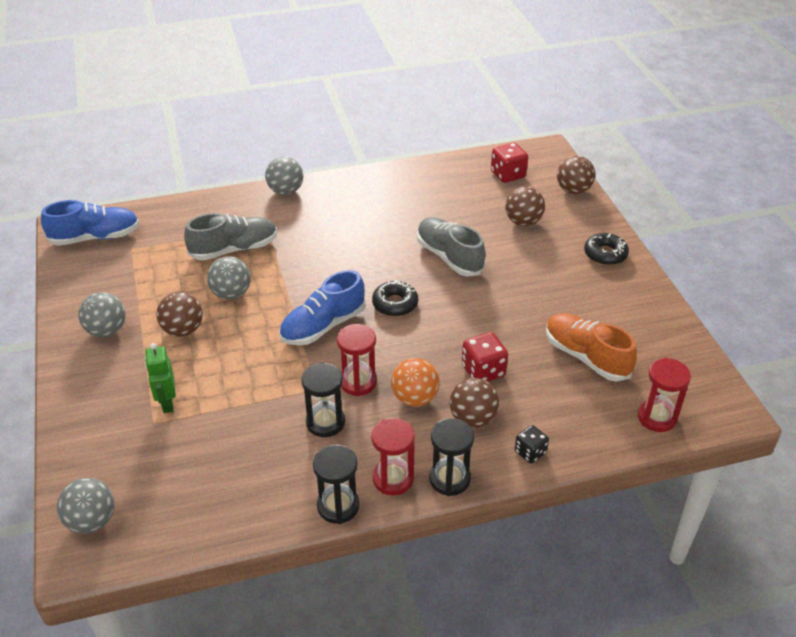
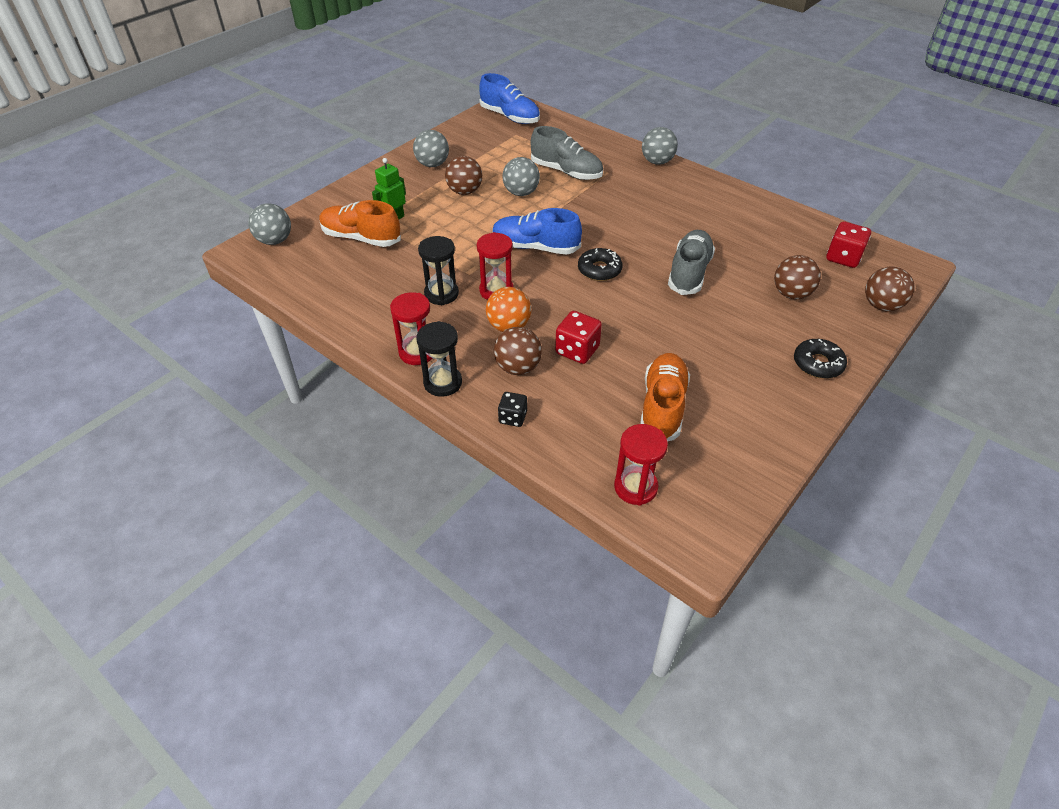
camera: 55 degrees right, 5 degrees up
black hourglass [313,445,360,524] -> none
none -> orange shoe [319,200,401,247]

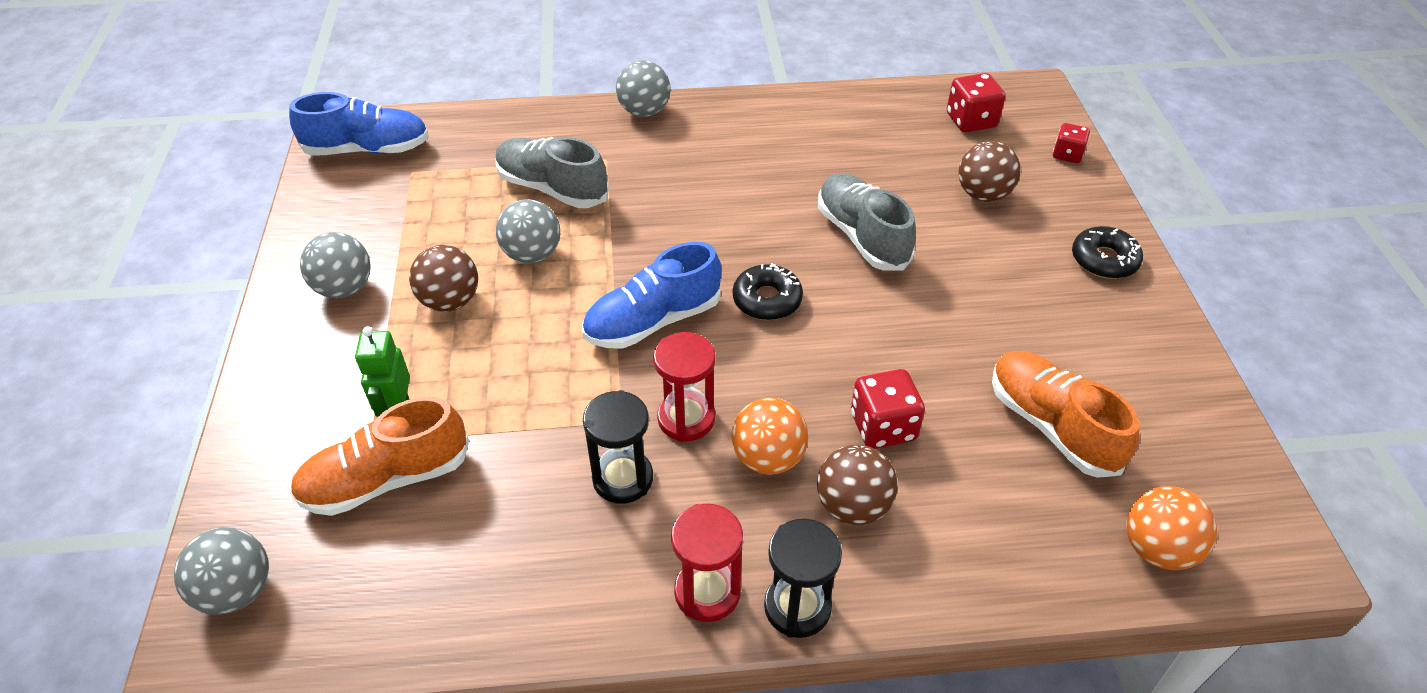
camera: 45 degrees left, 0 degrees up
black dice [498,392,527,427] -> none
grey shoe [531,126,603,180] -> grey shoe turned 135 degrees counterclockwise [496,137,609,208]
red hourglass [614,424,668,506] -> orange ball [1126,486,1217,570]
brown ball [865,267,915,311] -> red dice [1053,123,1090,163]

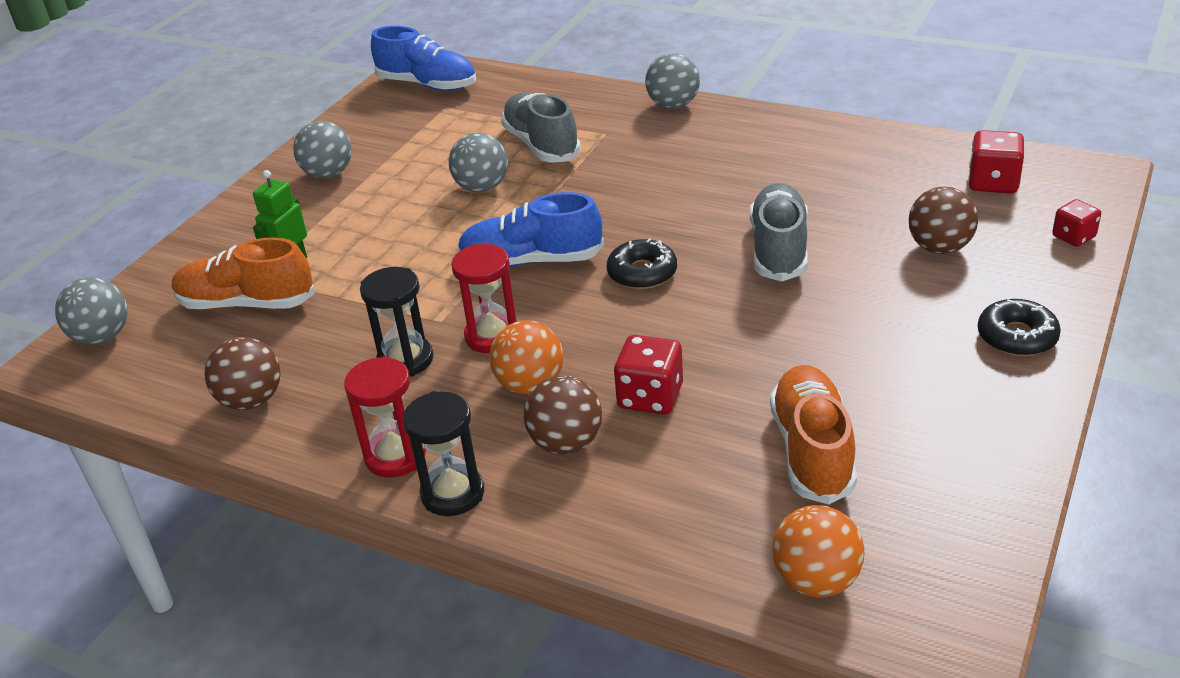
camera: 35 degrees right, 10 degrees down
brown ball [409,245,478,312] -> brown ball moved to [205,337,281,410]

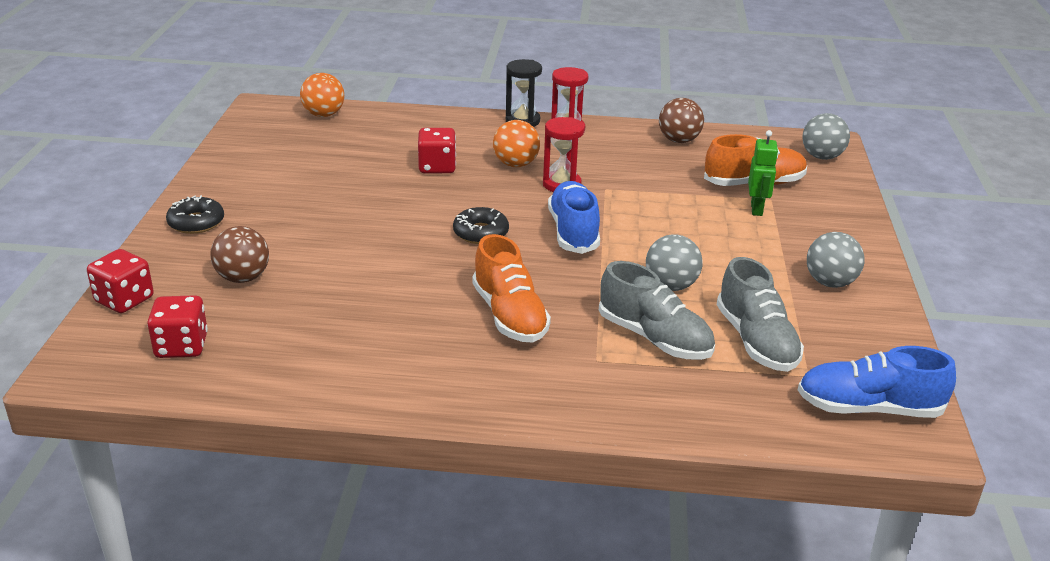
camera: 155 degrees right, 5 degrees down
black hourglass [360,267,434,377] -> none
blue shoe [458,192,604,267] -> blue shoe turned 75 degrees counterclockwise [548,181,600,254]
brown ball [524,376,602,455] -> none
grey ball [645,53,700,109] -> none
grey shoe [750,183,808,282] -> grey shoe moved to [717,257,804,372]
orange shoe [770,365,857,504] -> orange shoe moved to [472,234,551,343]
red dice [1052,199,1101,247] -> red dice [87,249,154,313], size x1.55

